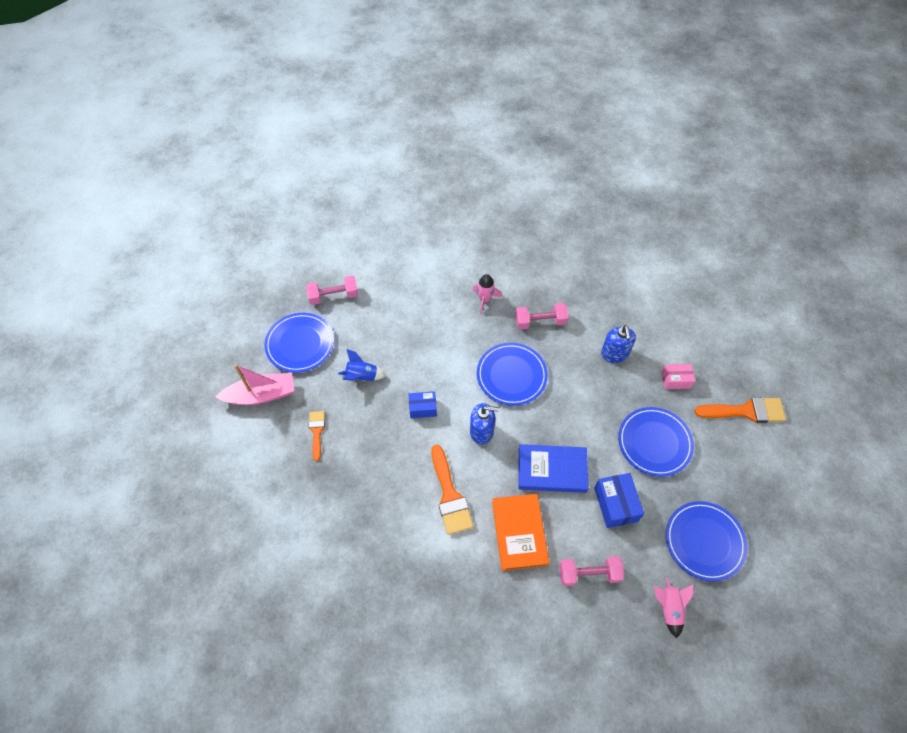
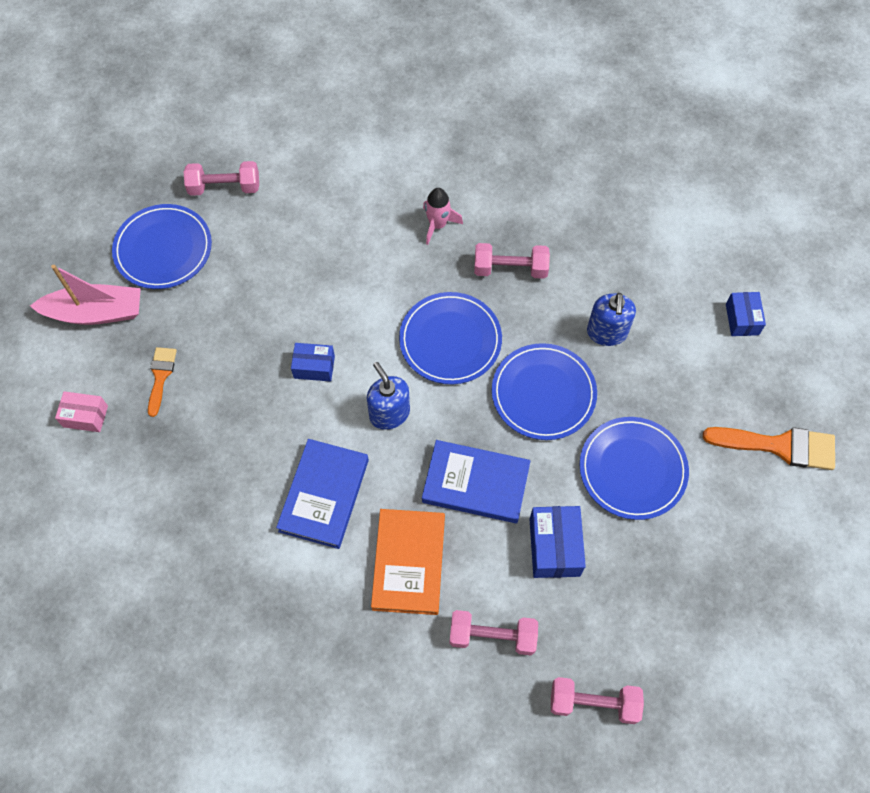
camera: 10 degrees right, 5 degrees up
blue rocket [338,349,387,381] -> none
orange brush [431,445,473,535] -> blue book [276,439,369,549]
blue soap dispenser [470,403,500,445] -> blue soap dispenser turned 135 degrees counterclockwise [367,362,410,430]
pink rocket [654,579,694,639] -> pink dumbbell [551,677,644,724]
pink box [662,364,695,389] -> pink box moved to [55,391,108,432]
blue plate [666,501,747,581] -> blue plate moved to [492,343,597,440]
none -> blue box [726,292,766,336]

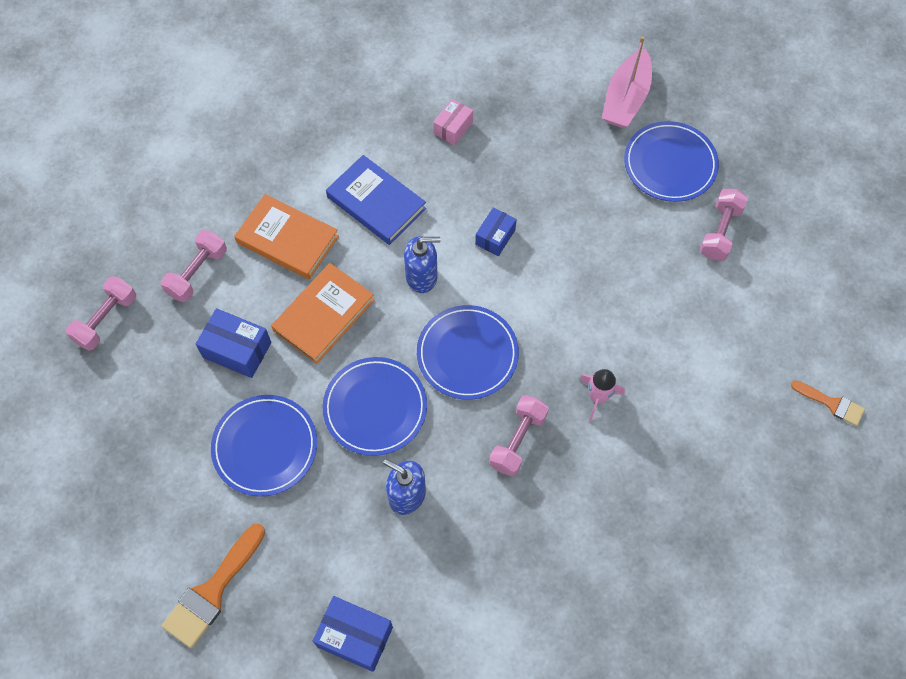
camera: 115 degrees right, 0 degrees up
pink box [55,391,108,432] -> pink box moved to [433,99,473,146]
orange brush [148,347,177,417] -> orange brush moved to [791,380,865,426]
blue book [422,440,531,523] -> orange book [271,263,374,364]
blue box [726,292,766,336] -> blue box [313,596,393,672], size x1.51

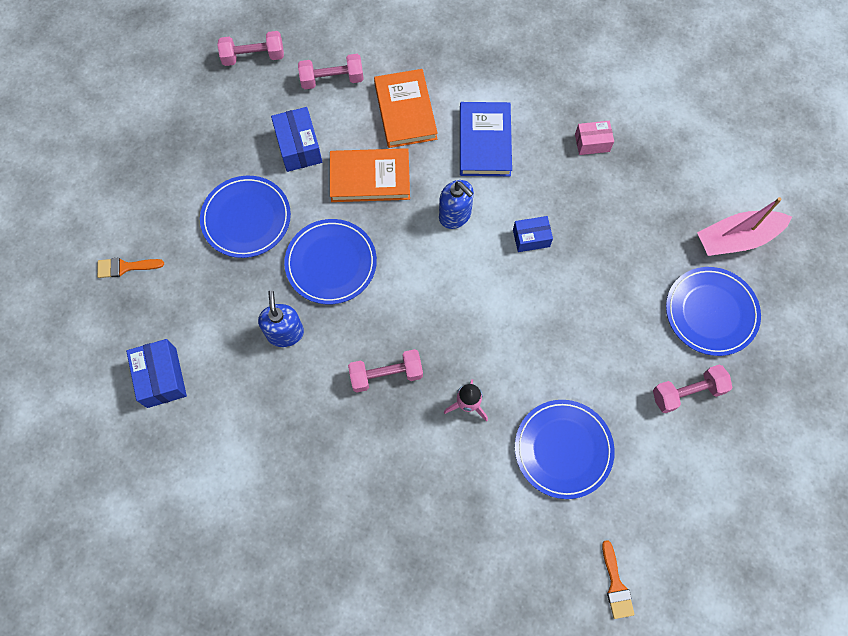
camera: 50 degrees right, 5 degrees up
orange brush [162,524,265,648] -> orange brush [97,257,164,278], size x0.59
blue plate [417,305,519,400] -> blue plate moved to [515,400,615,499]

